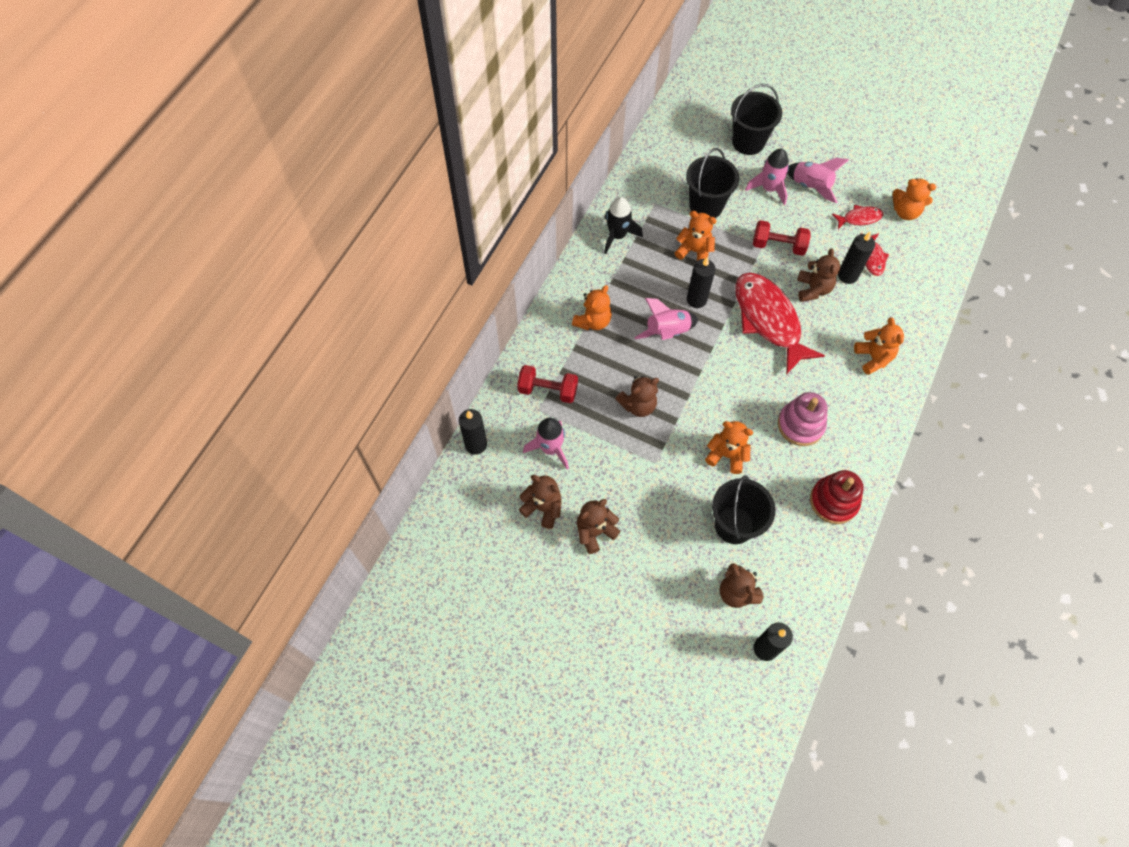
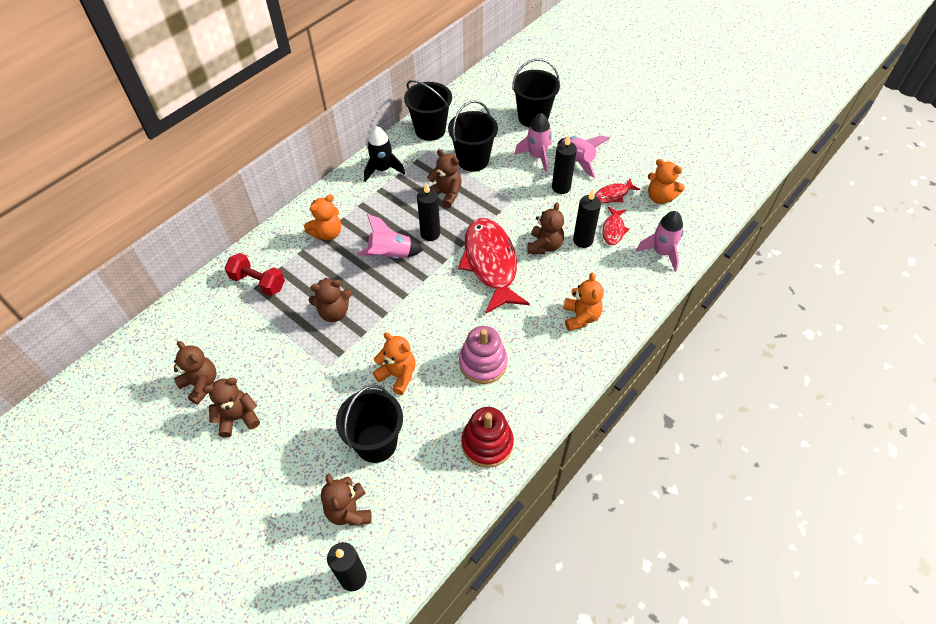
camera: 15 degrees right, 10 degrees down
black candle [459,409,487,455] -> black candle moved to [552,135,577,194]
pink rocket [523,418,569,469] -> pink rocket moved to [636,211,683,272]
orange teddy bear [675,211,717,261] -> brown teddy bear [427,149,462,208]
red dumbbell [753,220,811,256] -> none
red fish [832,205,883,229] -> red fish turned 150 degrees clockwise [595,178,640,203]
none -> black bucket [404,80,452,141]

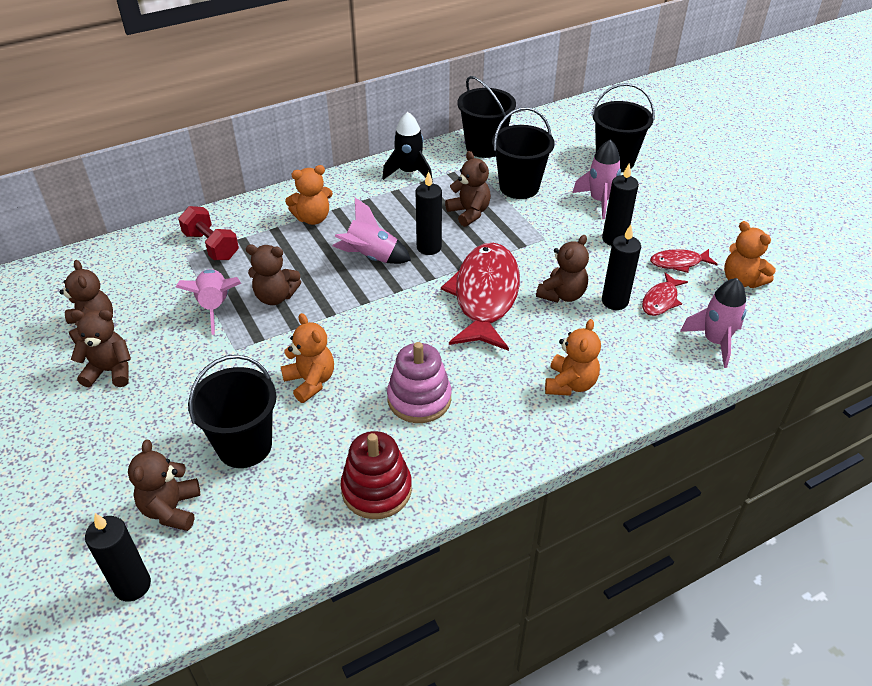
camera: 20 degrees right, 10 degrees down
pink rocket [558,136,610,178] -> pink rocket moved to [176,269,241,335]

